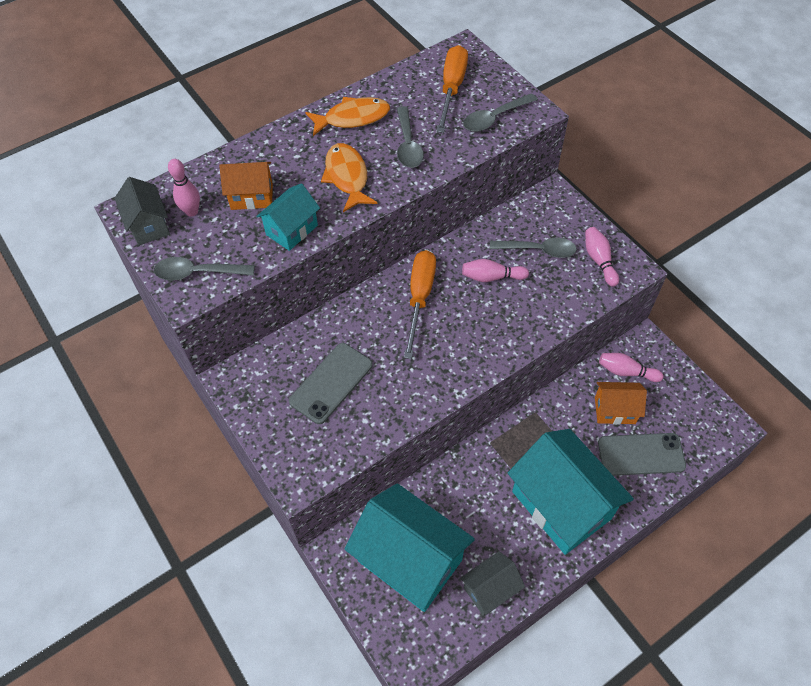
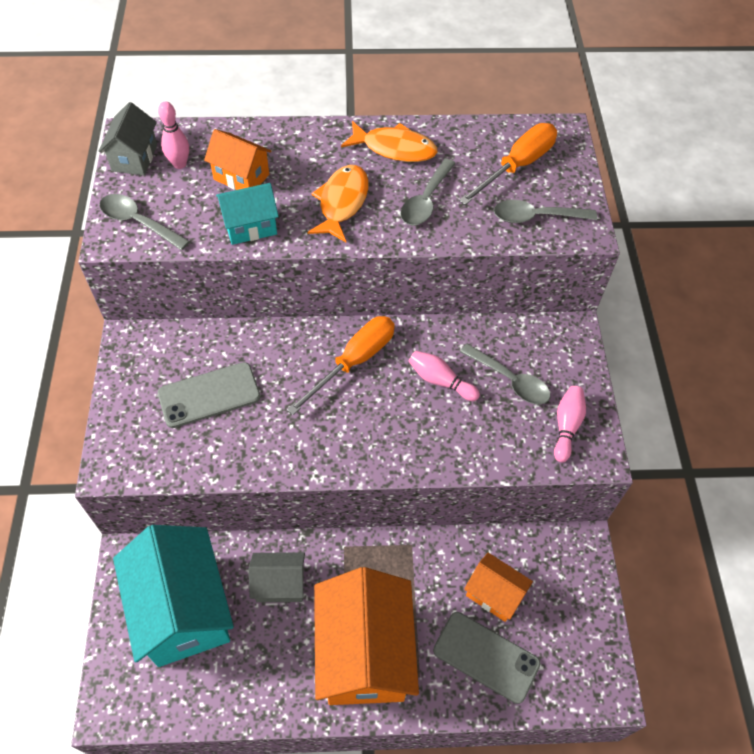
camera: 30 degrees right, 0 degrees up
grey house [460,551,525,616] -> grey house moved to [249,552,305,602]
turquoise house [508,429,634,555] -> orange house [314,567,419,705]
pink bowling pin [599,353,663,382] -> none

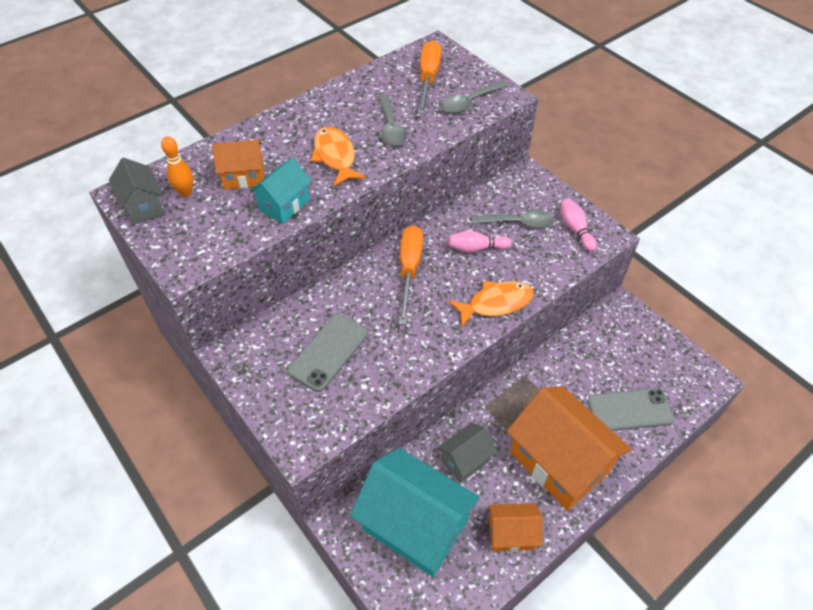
camera: 35 degrees left, 5 degrees down
grey spoon [99,194,190,250] -> none
pink bowling pin [158,102,189,169] -> orange bowling pin [161,136,194,197]
orange fish [341,121,437,162] -> orange fish moved to [448,281,534,327]
orange house [464,553,533,622] -> orange house moved to [488,503,543,552]

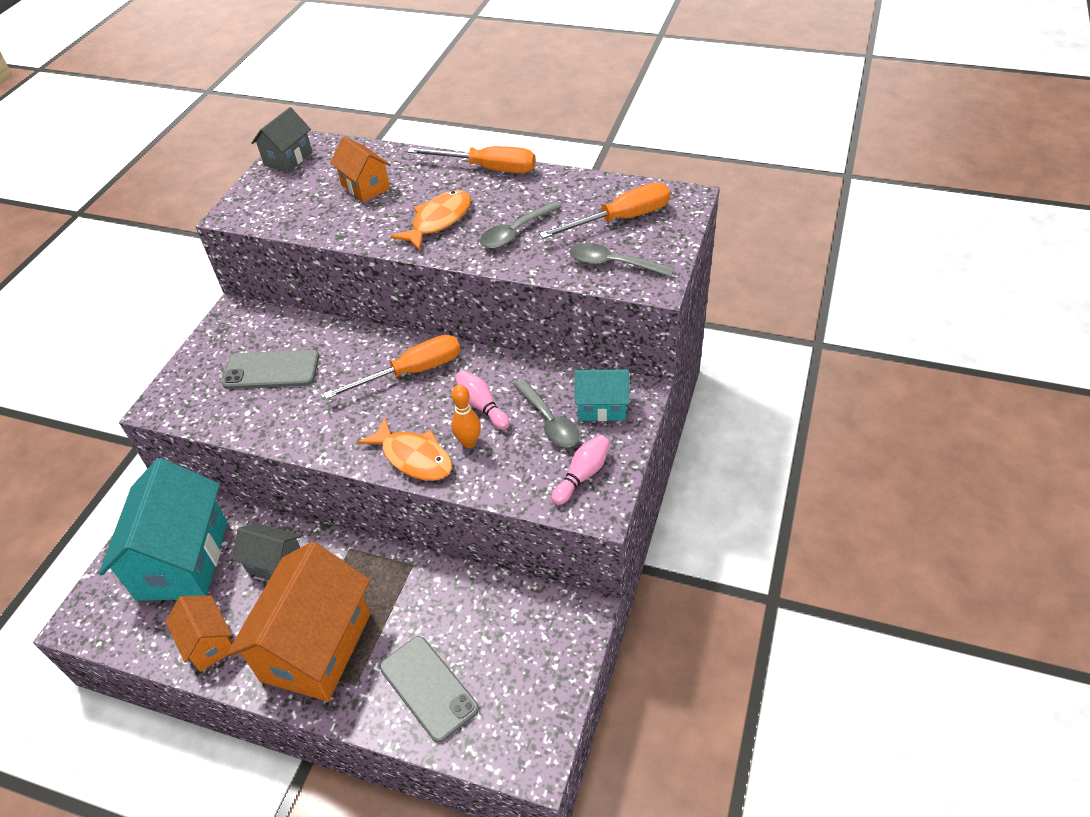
camera: 60 degrees right, 5 degrees down
orange bowling pin [161,136,194,197] -> orange bowling pin moved to [451,385,481,448]
turquoise house [250,157,312,224] -> turquoise house moved to [575,369,629,421]
none -> orange screwdriver [407,146,536,173]

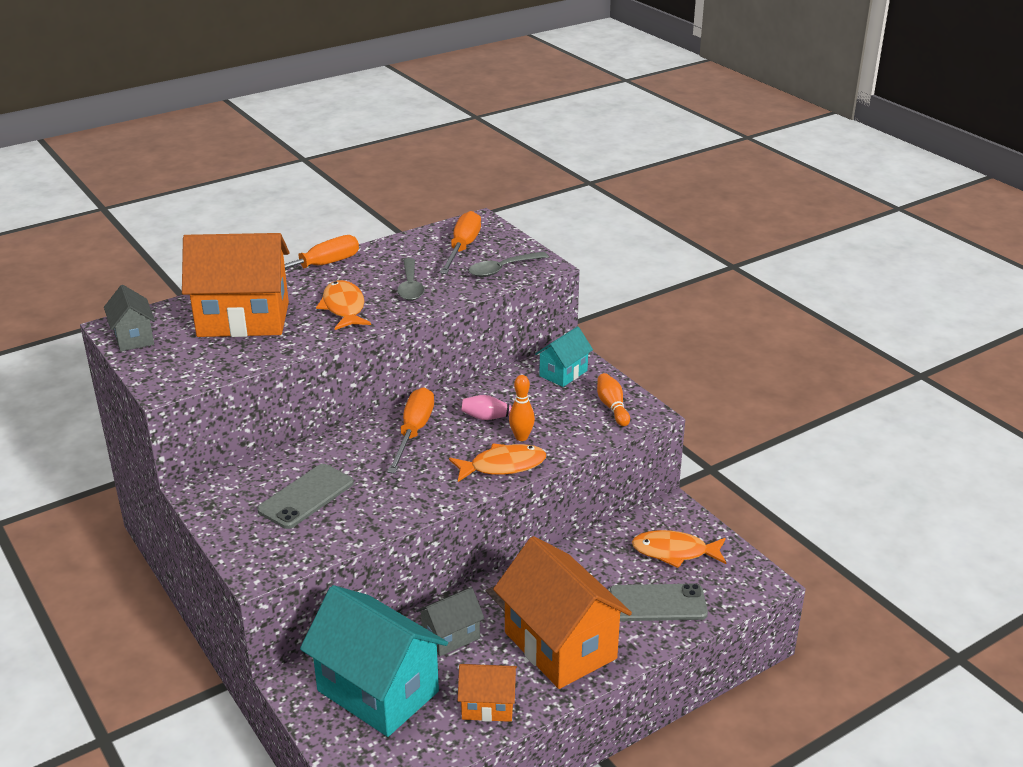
camera: 55 degrees left, 15 degrees down
orange house [330,136,390,202] -> orange house [182,233,289,337], size x1.99
grey spoon [514,379,580,447] -> none
pink bowling pin [551,435,610,505] -> orange bowling pin [597,373,630,426]
none -> orange fish [632,530,726,568]

